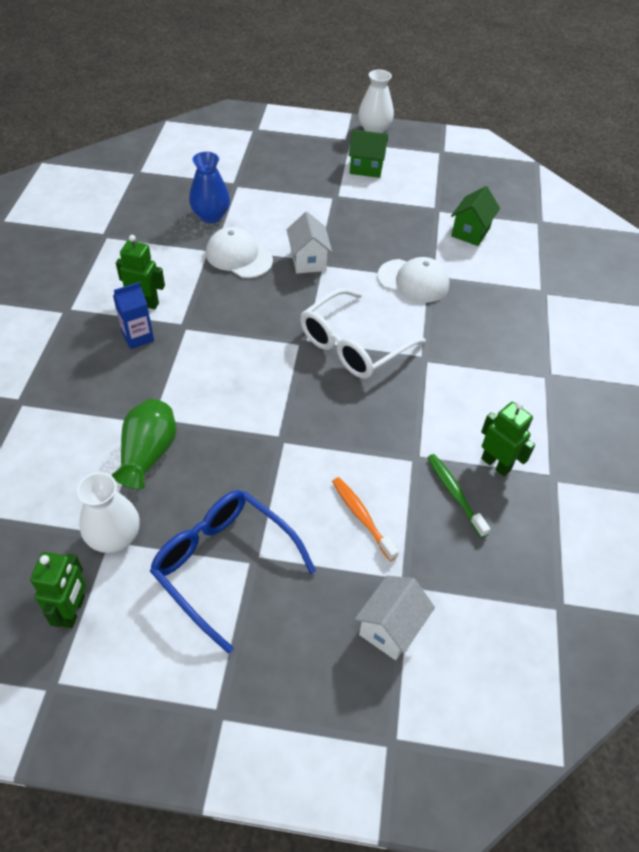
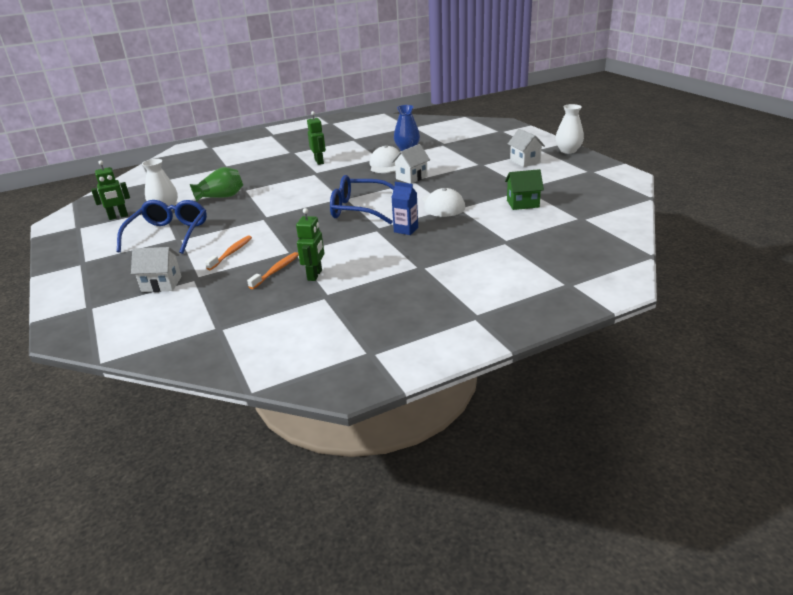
camera: 60 degrees right, 20 degrees down
blue carton [113,282,154,349] -> blue carton moved to [391,182,418,235]
white glasses [300,288,426,379] -> blue glasses [330,175,395,224]
green house [349,130,388,178] -> white house [508,129,545,167]
green toothbrush [427,454,490,538] -> orange toothbrush [247,252,299,289]

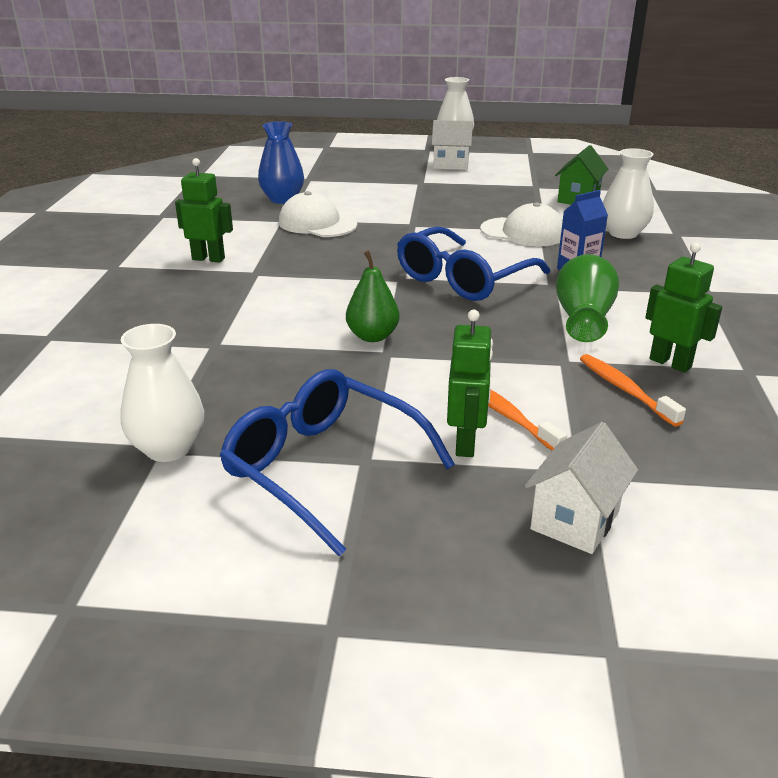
camera: 60 degrees left, 0 degrees up
green robot [91,160,130,220] -> green robot moved to [447,310,493,457]
green vase [190,167,243,202] -> green vase moved to [556,254,619,342]
white house [392,144,430,184] -> none
none -> green pear [346,250,400,342]
none -> white vase [603,148,654,239]

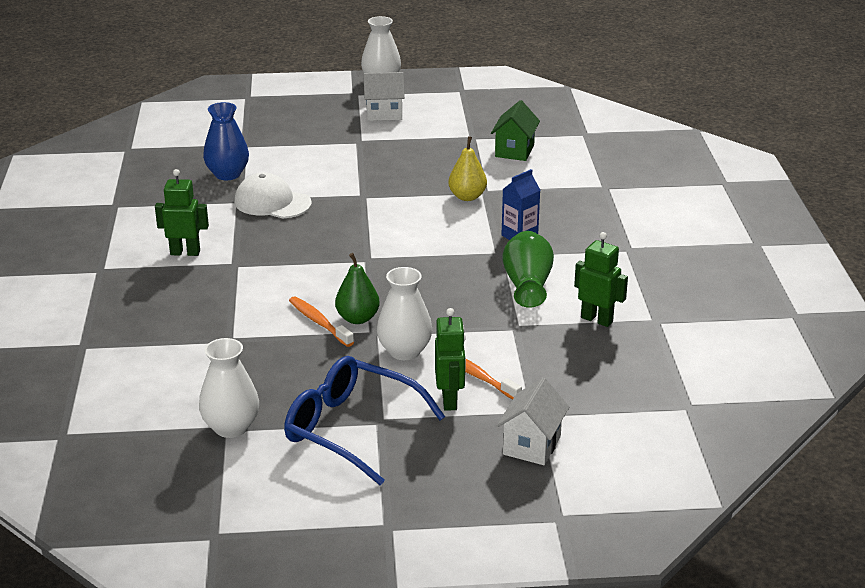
camera: 10 degrees left, 0 degrees up
blue glasses [397,226,550,301] -> none
white cap [480,202,563,246] -> yellow pear [448,136,487,201]
orange toothbrush [580,354,686,427] -> orange toothbrush moved to [289,297,354,347]
white vase [603,148,654,239] -> white vase moved to [377,267,432,360]

